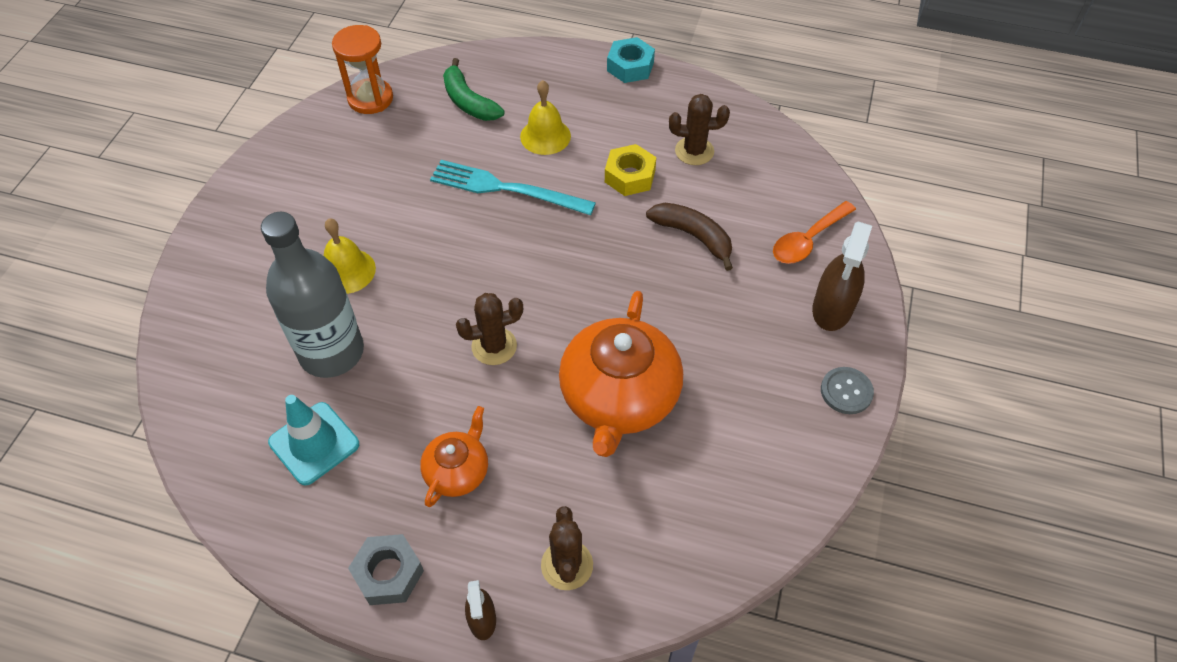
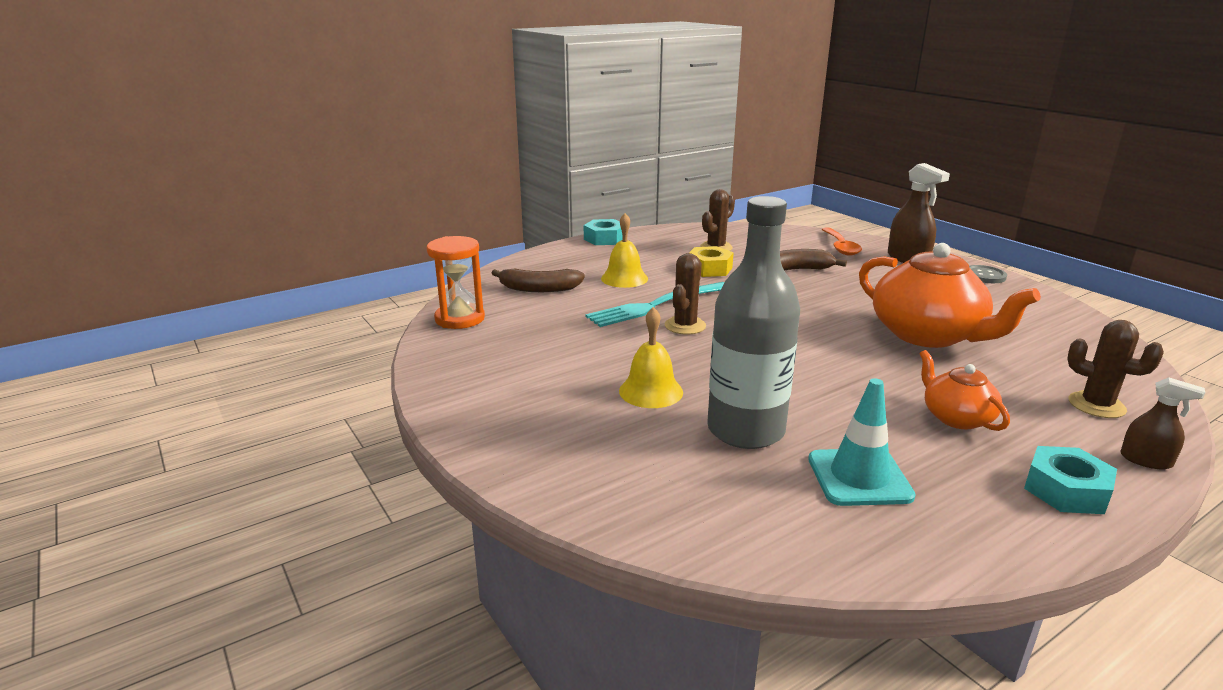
camera: 50 degrees left, 30 degrees down
grey nut [348,534,424,605] -> turquoise nut [1024,446,1117,514]
green banana [443,58,504,121] -> brown banana [492,268,585,292]
brown cactus [456,293,523,365] -> brown cactus moved to [665,253,706,334]

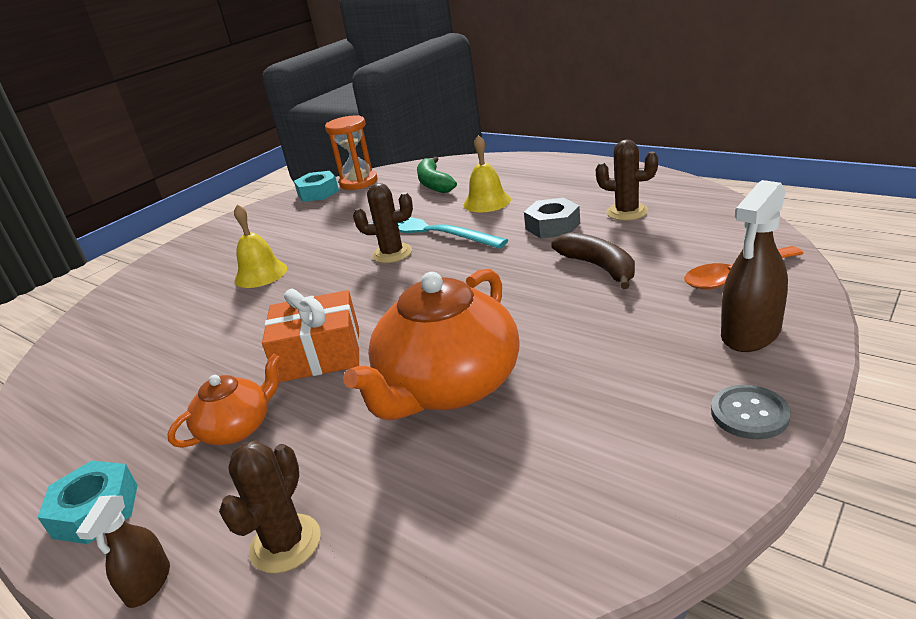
camera: 75 degrees right, 5 degrees up
brown banana [492,268,585,292] -> green banana [417,157,457,193]
turquoise nut [584,219,622,245] -> turquoise nut moved to [294,171,339,202]
yellow nut [689,246,734,277] -> grey nut [524,198,580,238]
grey bottle [707,196,800,449] -> none
turquoise traffic cone [808,378,916,506] -> none
none -> orange gift [262,289,360,382]

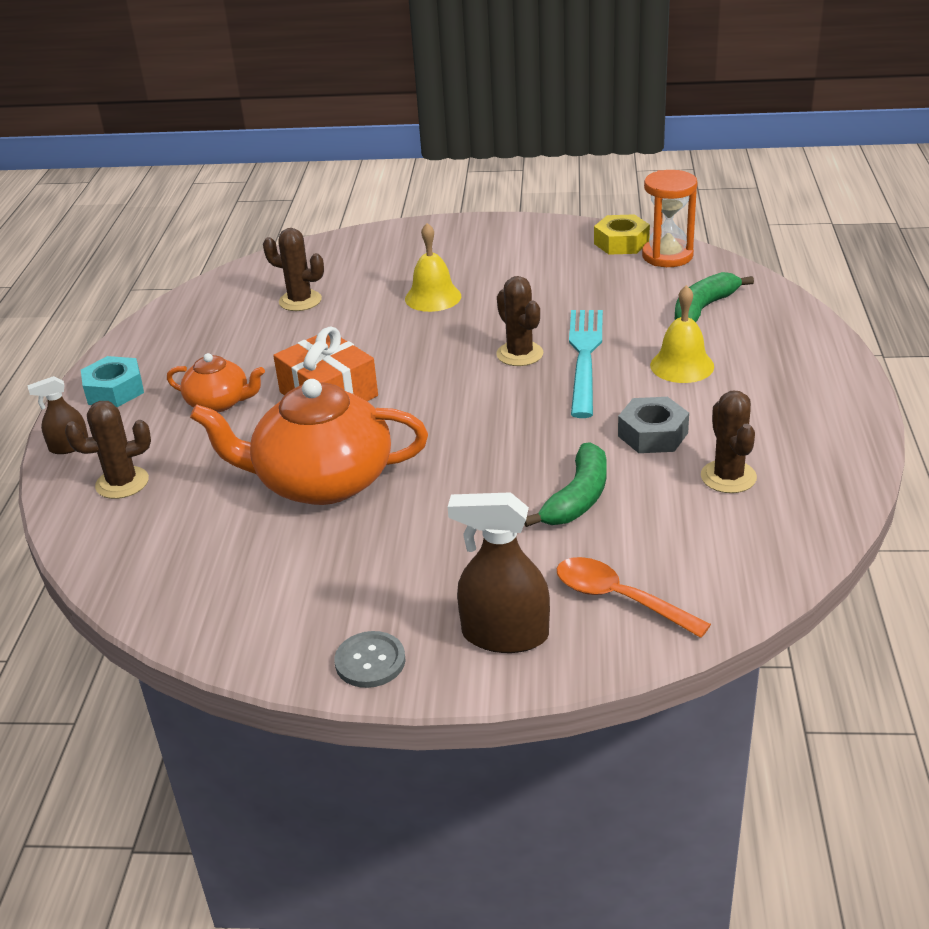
camera: 55 degrees right, 5 degrees up
turquoise nut [294,171,339,202] -> yellow nut [594,214,650,255]
brown banana [551,232,635,289] -> green banana [524,442,607,527]
none -> brown cactus [263,228,324,311]

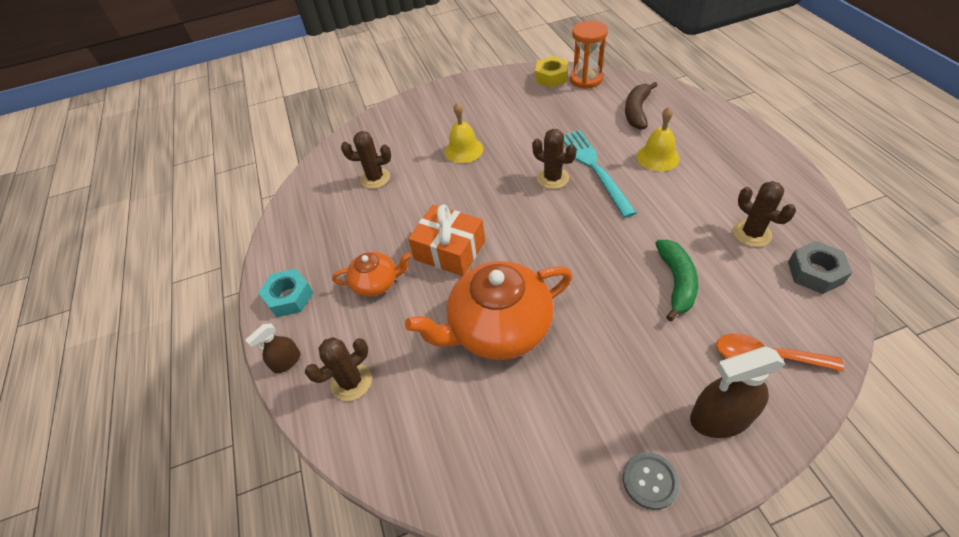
camera: 20 degrees left, 15 degrees up
grey nut [618,397,689,453] -> grey nut moved to [788,241,853,294]
green banana [675,272,754,322] -> brown banana [625,82,658,130]

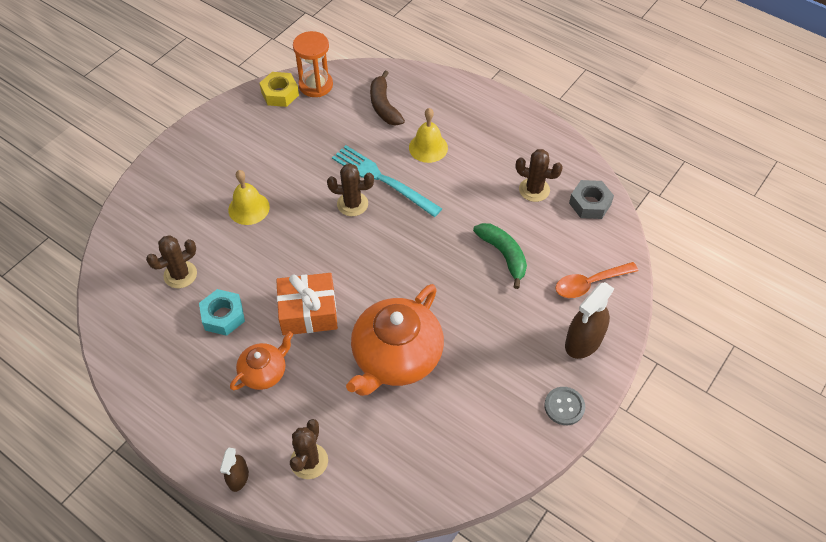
camera: 40 degrees left, 5 degrees up
turquoise nut [258,269,313,317] -> turquoise nut moved to [199,289,245,336]

